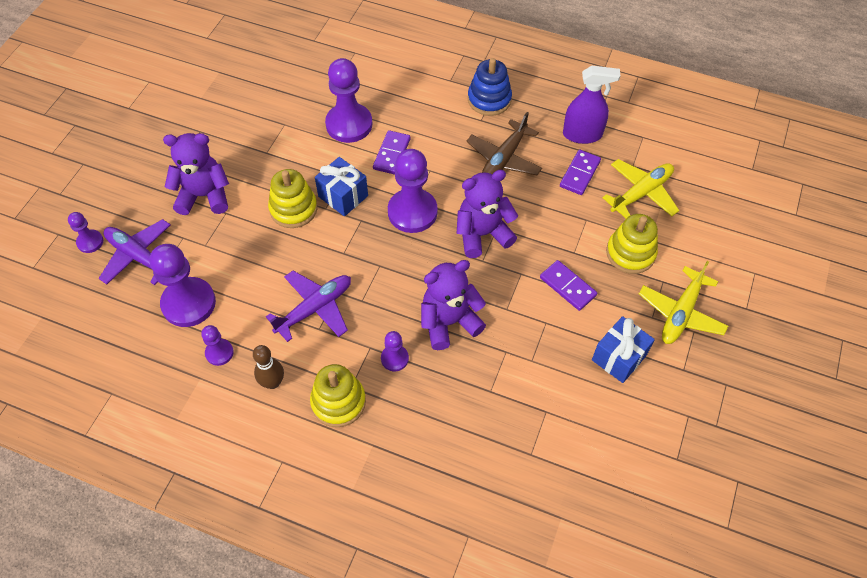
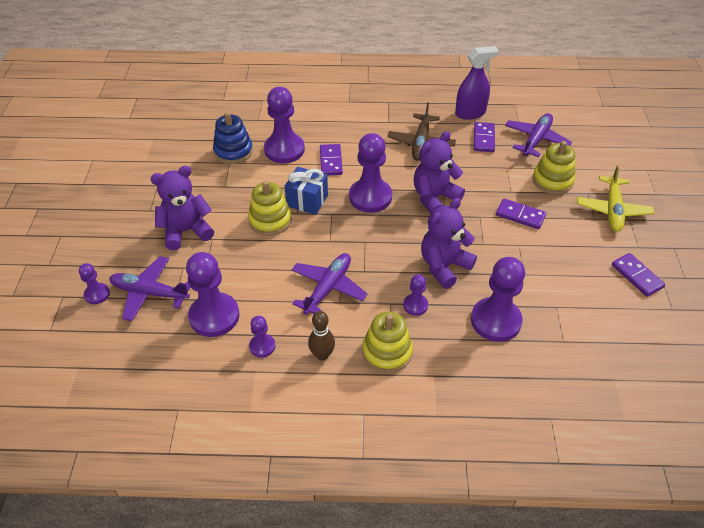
camera: 20 degrees left, 10 degrees down
blue stacking toy [468,58,512,116] -> blue stacking toy moved to [213,112,253,164]
blue gift [592,316,655,383] -> none
yellow plane [602,159,679,218] -> purple plane [505,113,572,157]
none -> purple pawn [471,257,525,342]
none -> purple domino [612,253,665,297]

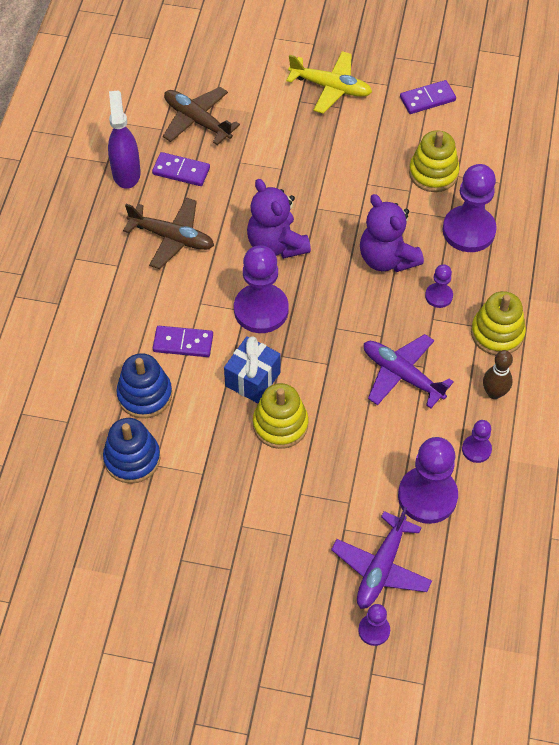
camera: 80 degrees left, 10 degrees up
purple teddy bear [150,166,214,250] -> none
purple pawn [264,87,305,163] -> blue stacking toy [116,353,172,418]
purple domino [496,199,546,229] -> none
purple plane [505,113,572,157] -> brown plane [163,87,240,145]
yellow stacking toy [533,141,575,195] -> yellow stacking toy moved to [409,130,460,192]

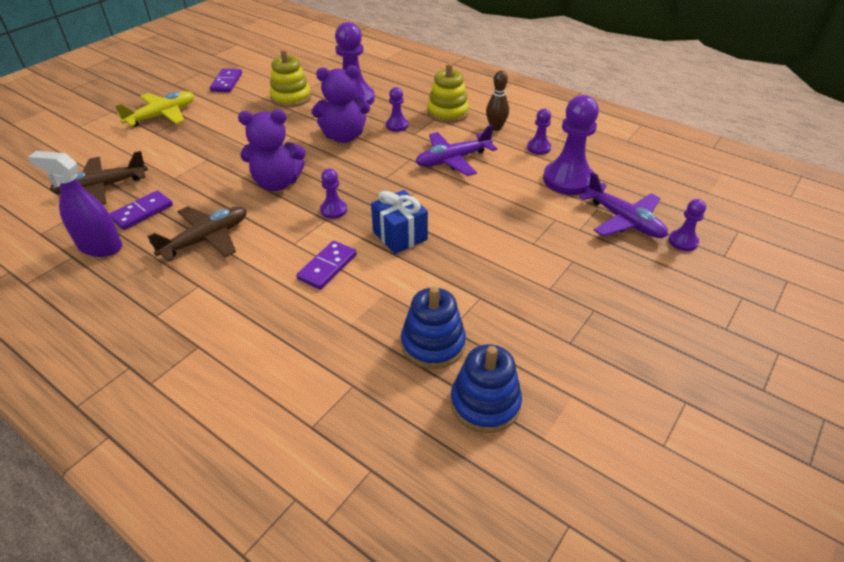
camera: 65 degrees left, 15 degrees down
blue stacking toy [116,353,172,418] -> blue stacking toy moved to [451,344,522,433]
purple pawn [234,245,289,333] -> purple pawn [320,168,347,219], size x0.50
yellow stacking toy [253,383,308,449] -> none

